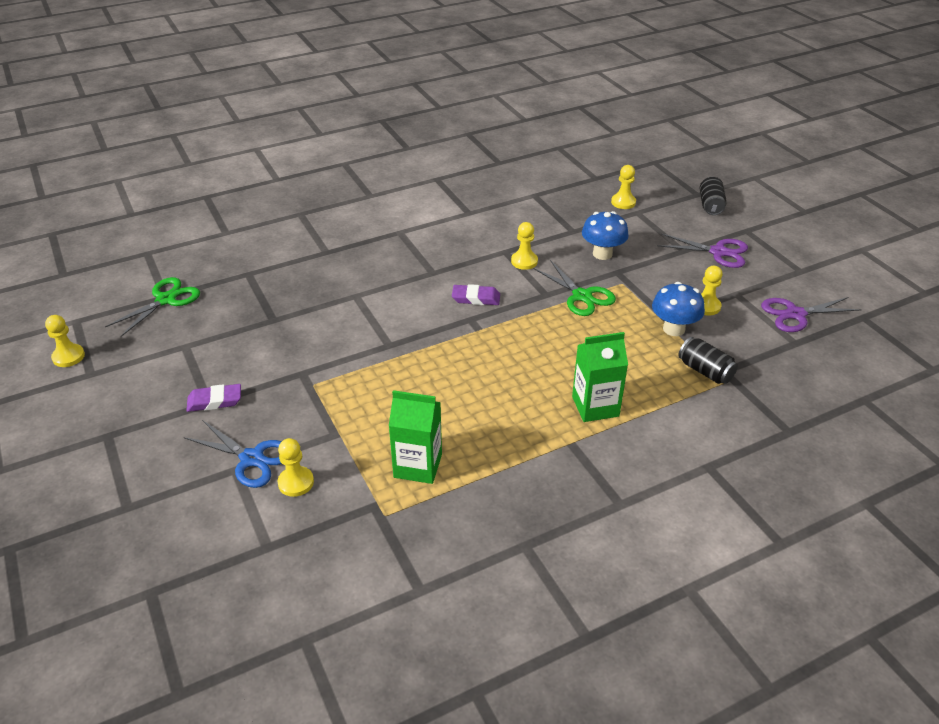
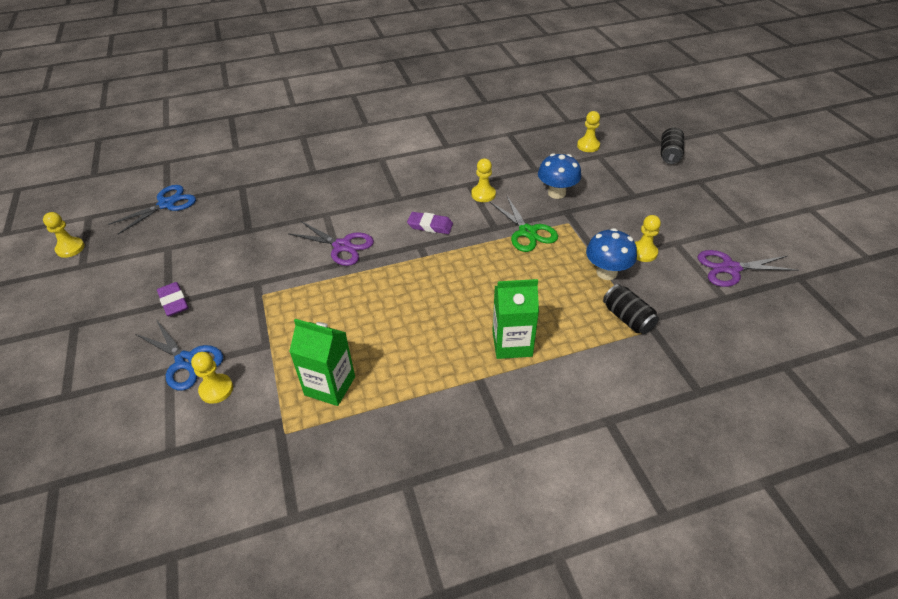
camera: 10 degrees right, 5 degrees up
green scissors [105,277,200,337] -> blue scissors [108,185,196,234]
purple eraser [186,384,241,412] -> purple eraser turned 60 degrees clockwise [157,282,189,317]
purple scissors [657,233,748,268] -> purple scissors moved to [288,221,374,266]

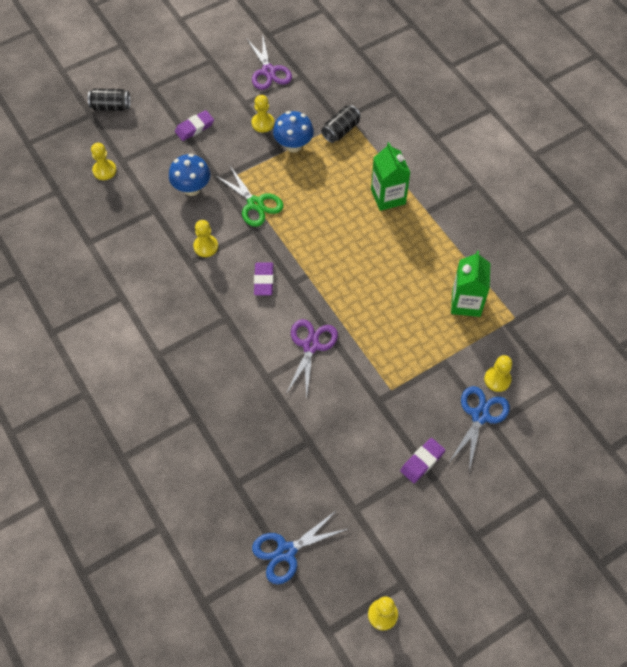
camera: 105 degrees left, 15 degrees up
blue scissors [108,185,196,234] -> blue scissors turned 60 degrees counterclockwise [252,510,347,584]
green scissors [490,196,558,252] -> green scissors turned 90 degrees clockwise [215,165,284,227]
none -> purple eraser [175,110,214,141]

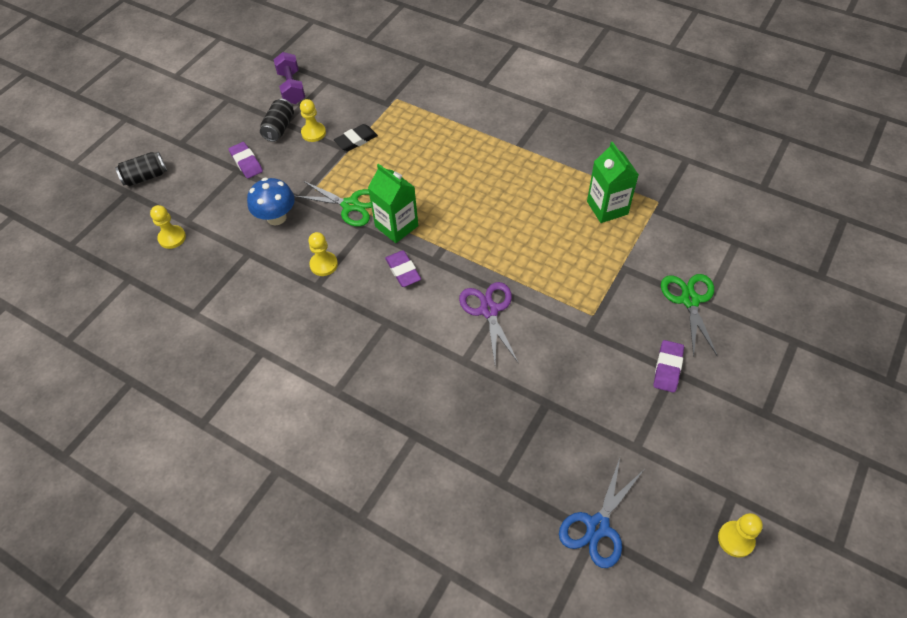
camera: 25 degrees left, 5 degrees down
purple eraser [175,110,214,141] -> purple eraser turned 60 degrees counterclockwise [229,142,263,179]
purple scissors [246,37,292,90] -> purple dumbbell [273,52,305,104]
blue mushroom [273,111,314,153] -> black eraser [334,124,378,151]
black can [321,105,361,143] -> black can moved to [260,99,294,142]
green carton [371,142,411,211] -> green carton moved to [368,164,418,243]
blue scissors [448,386,510,471] -> green scissors [661,274,718,357]
yellow pawn [484,355,512,392] -> none

